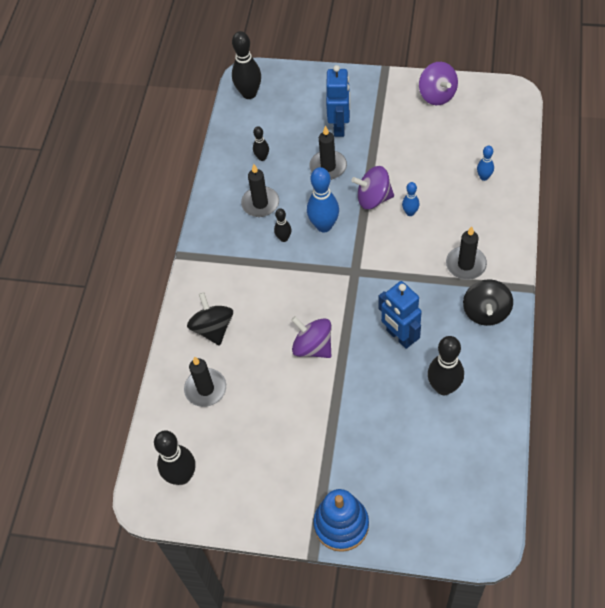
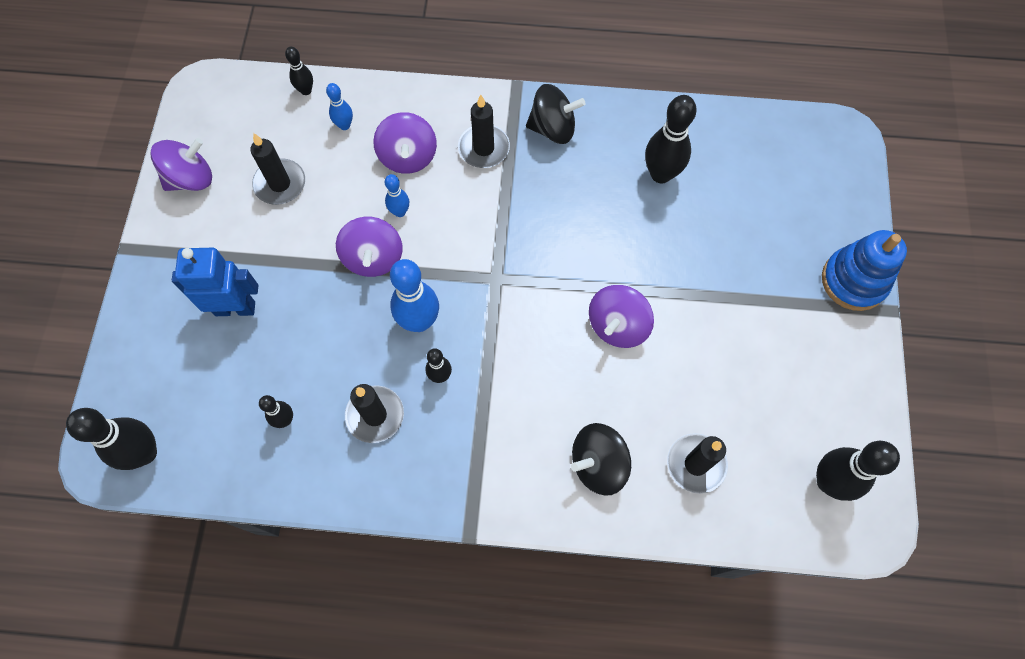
camera: 100 degrees left, 10 degrees up
black candle [309,126,347,180] -> black candle moved to [250,133,305,205]
blue robot [379,281,422,349] -> none
none -> black bowling pin [285,47,313,95]
none -> purple spinning top [373,112,437,174]

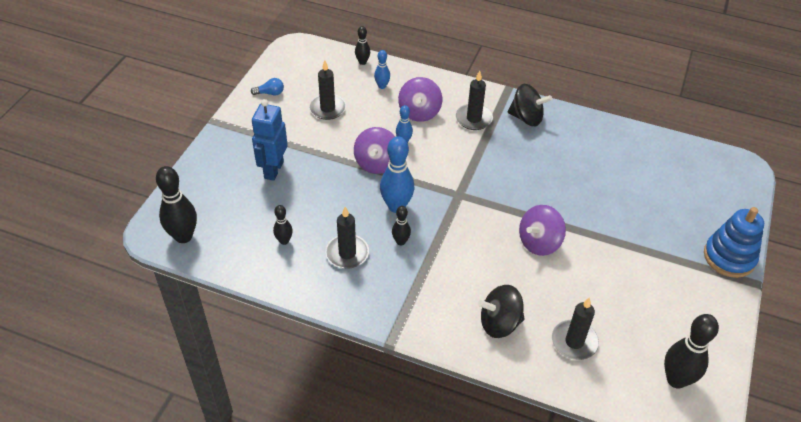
camera: 15 degrees right, 20 degrees down
purple spinning top [150,138,212,191] -> blue light bulb [251,78,284,95]
blue robot [172,248,258,316] -> blue robot turned 90 degrees counterclockwise [252,99,288,181]
black bowling pin [645,95,696,183] -> none

